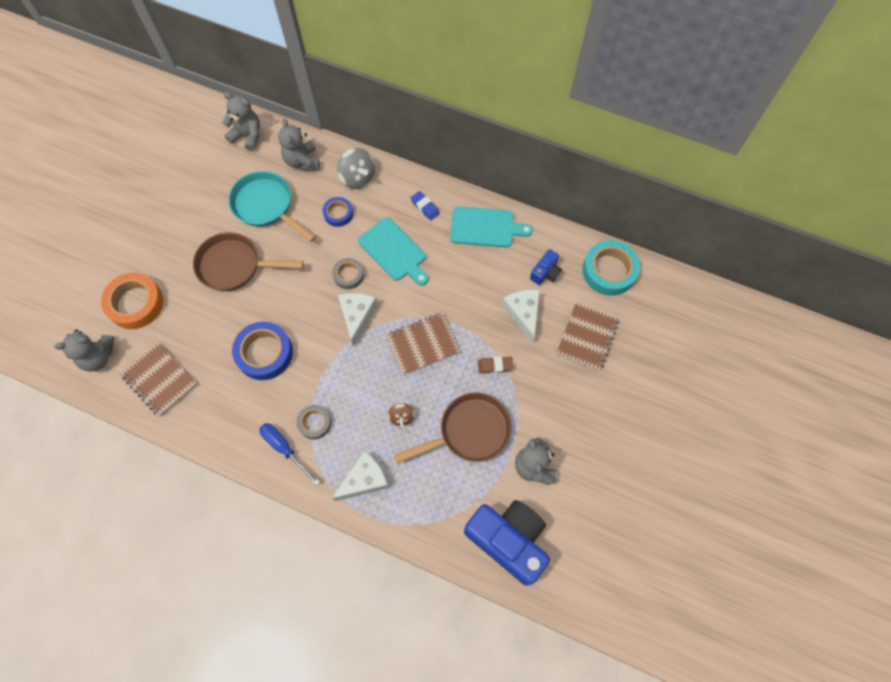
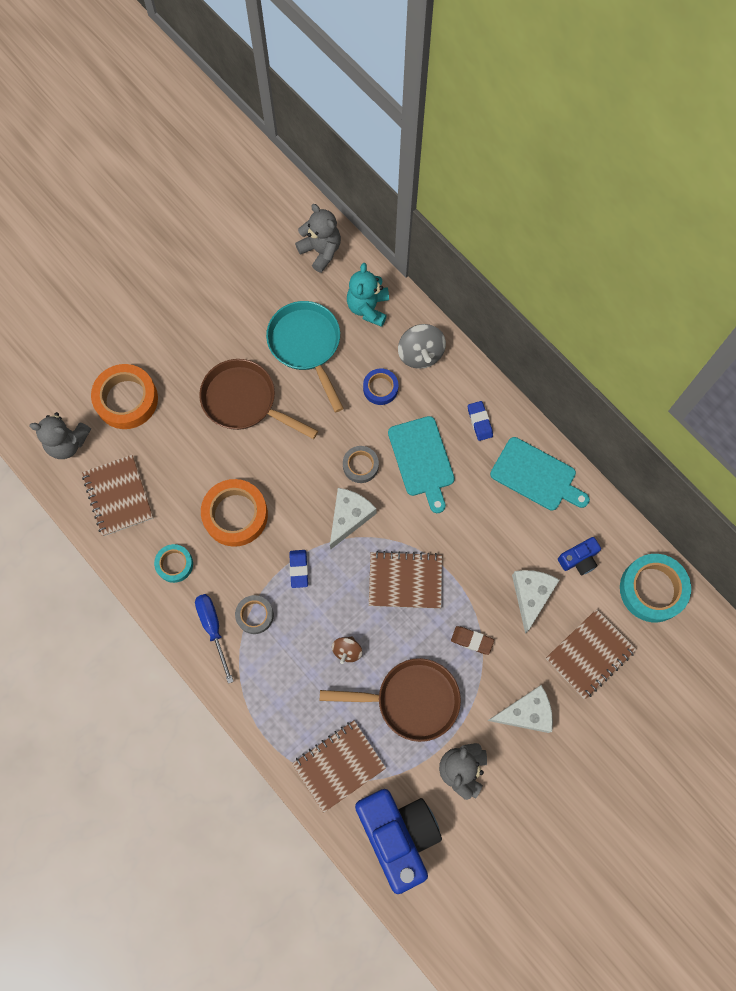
camera: 25 degrees right, 5 degrees up
blue tape [232,322,293,380] -> orange tape [201,479,268,547]
grey teddy bear [278,119,320,171] -> turquoise teddy bear [347,263,389,327]
white cheese [332,451,389,501] -> white cheese moved to [487,685,553,733]
none -> turquoise tape [154,544,193,583]
none -> blue eraser [289,550,308,588]
none -> brown notebook [292,720,386,813]

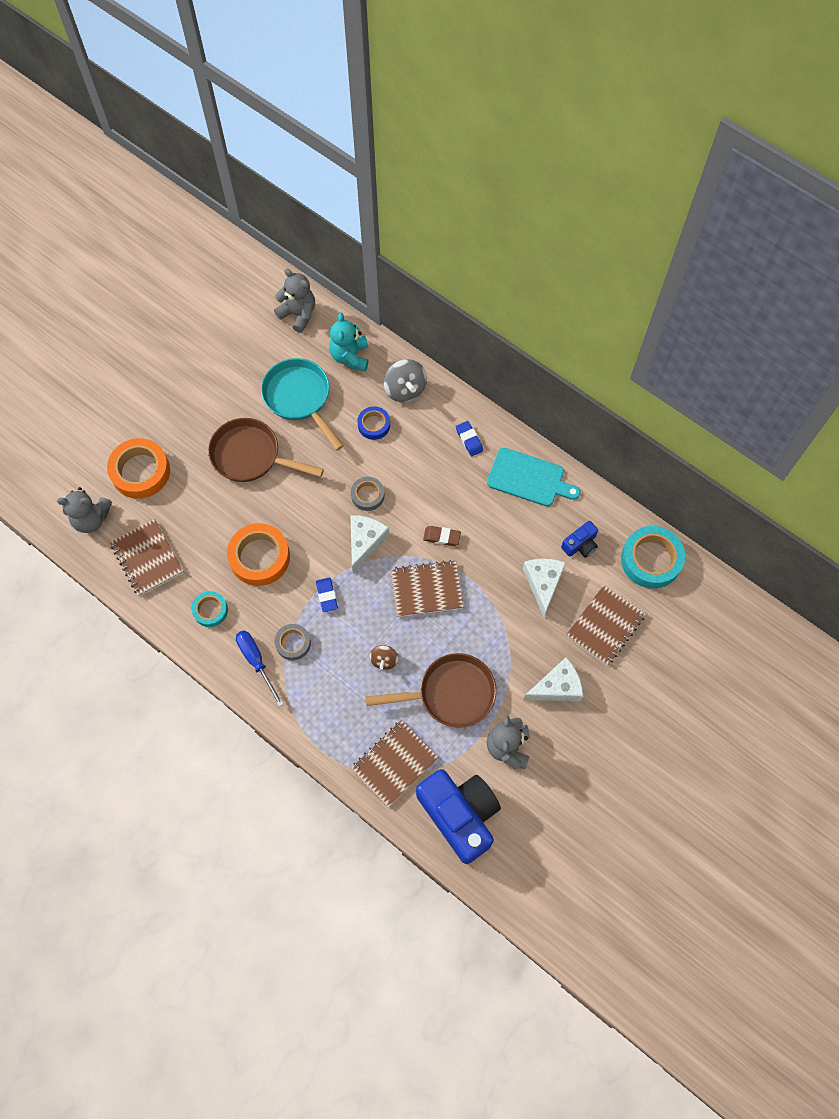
camera: 10 degrees left, 5 degrees down
turquoise cutting board [388,416,455,513] -> none
brown eraser [451,626,494,655] -> brown eraser moved to [423,526,461,546]

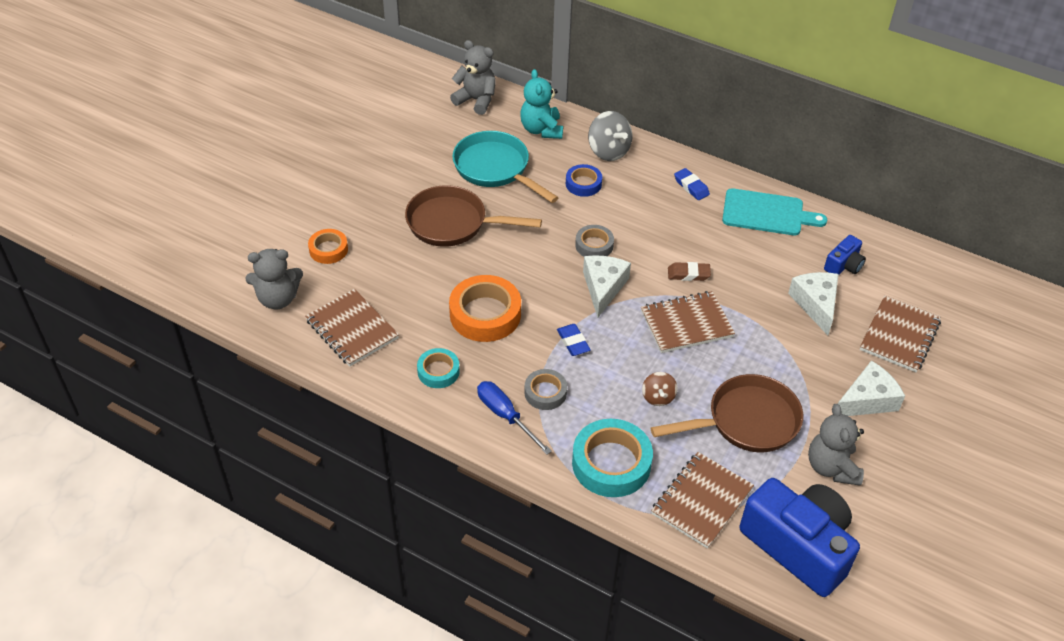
camera: 10 degrees left, 20 degrees down
orange tape [107,438,170,499] -> orange tape [308,229,348,264], size x0.56
turquoise tape [621,526,685,589] -> turquoise tape moved to [572,419,653,497]

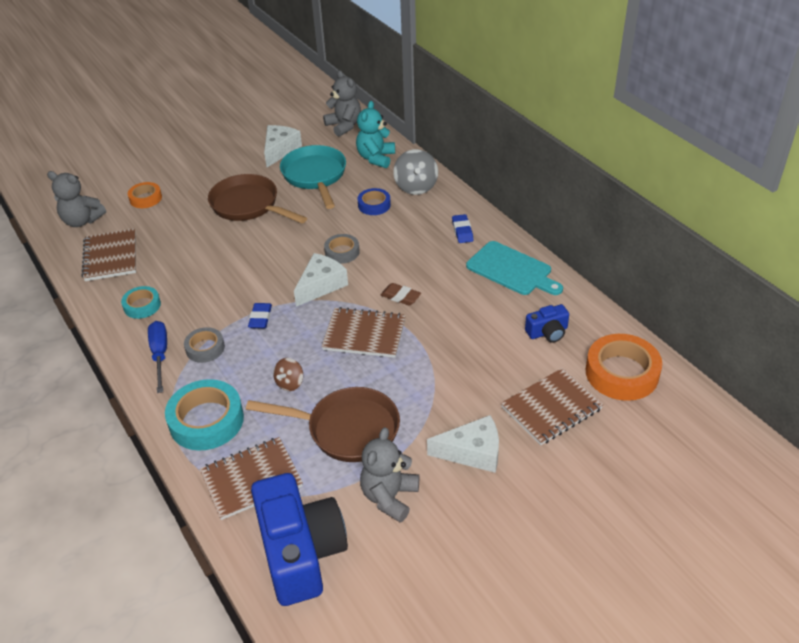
camera: 30 degrees right, 5 degrees down
orange tape [449,275,521,342] -> orange tape moved to [586,334,662,401]
white cheese [788,272,839,335] -> white cheese moved to [264,125,302,167]

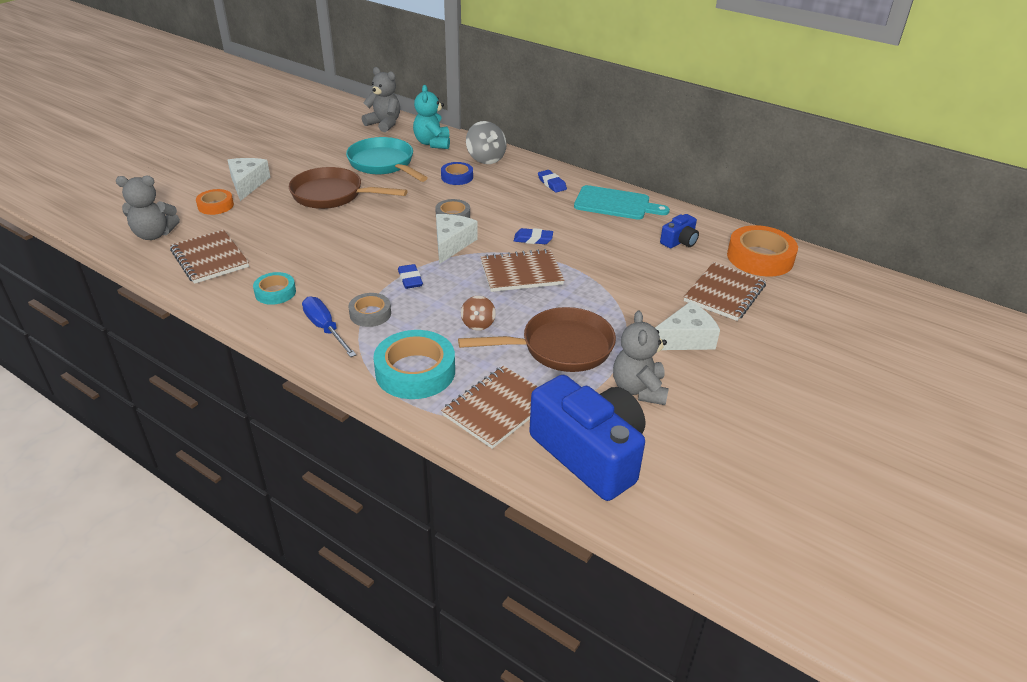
camera: 25 degrees left, 5 degrees down
white cheese [264,125,302,167] -> white cheese moved to [228,158,270,201]
brown eraser [381,283,421,306] -> blue eraser [514,228,553,244]

